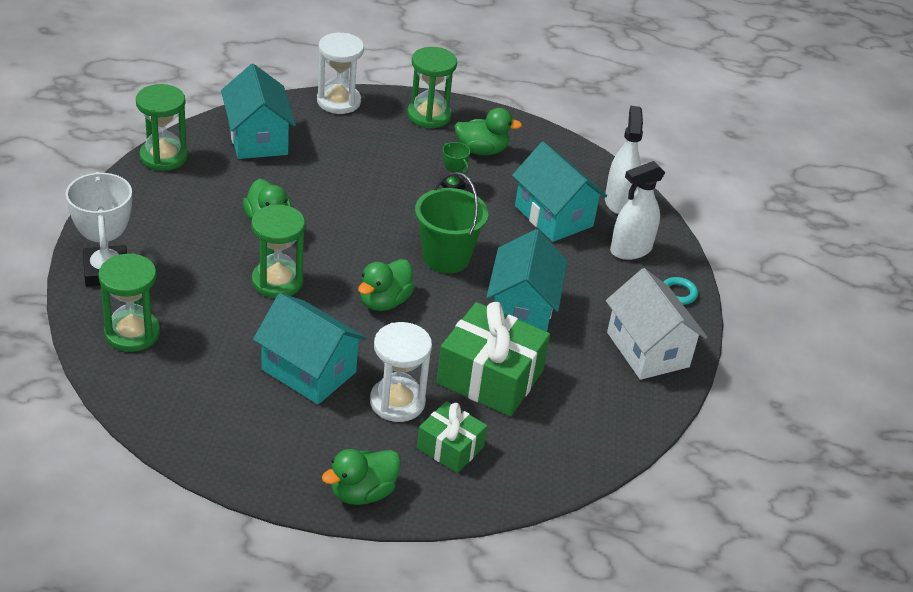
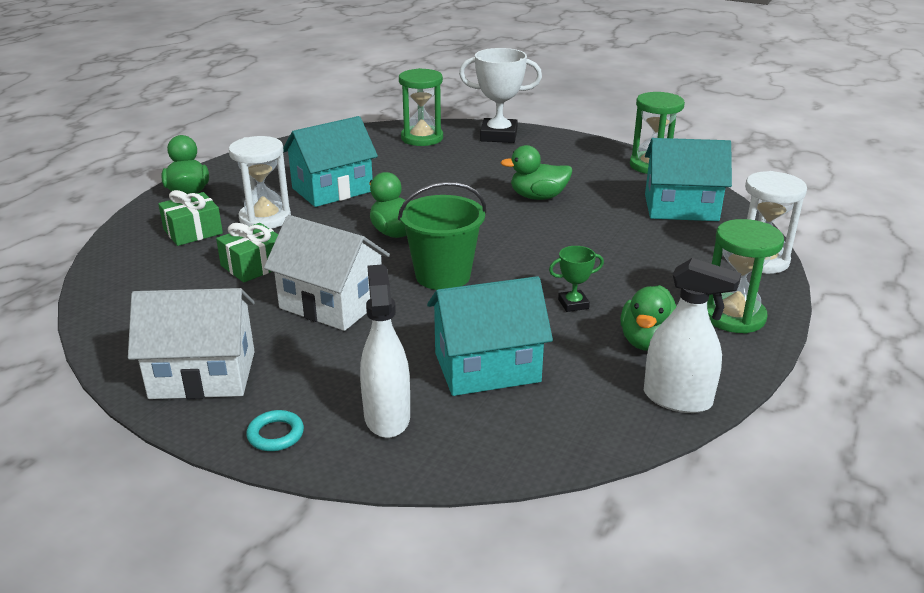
camera: 115 degrees right, 10 degrees down
green hourglass [251,205,305,298] -> none
green gift [436,302,550,416] -> green gift [216,223,278,282], size x0.58
turquoise house [486,229,567,332] -> white house [264,215,390,331]
white spray bottle [605,106,643,214] -> white spray bottle moved to [644,258,742,413]

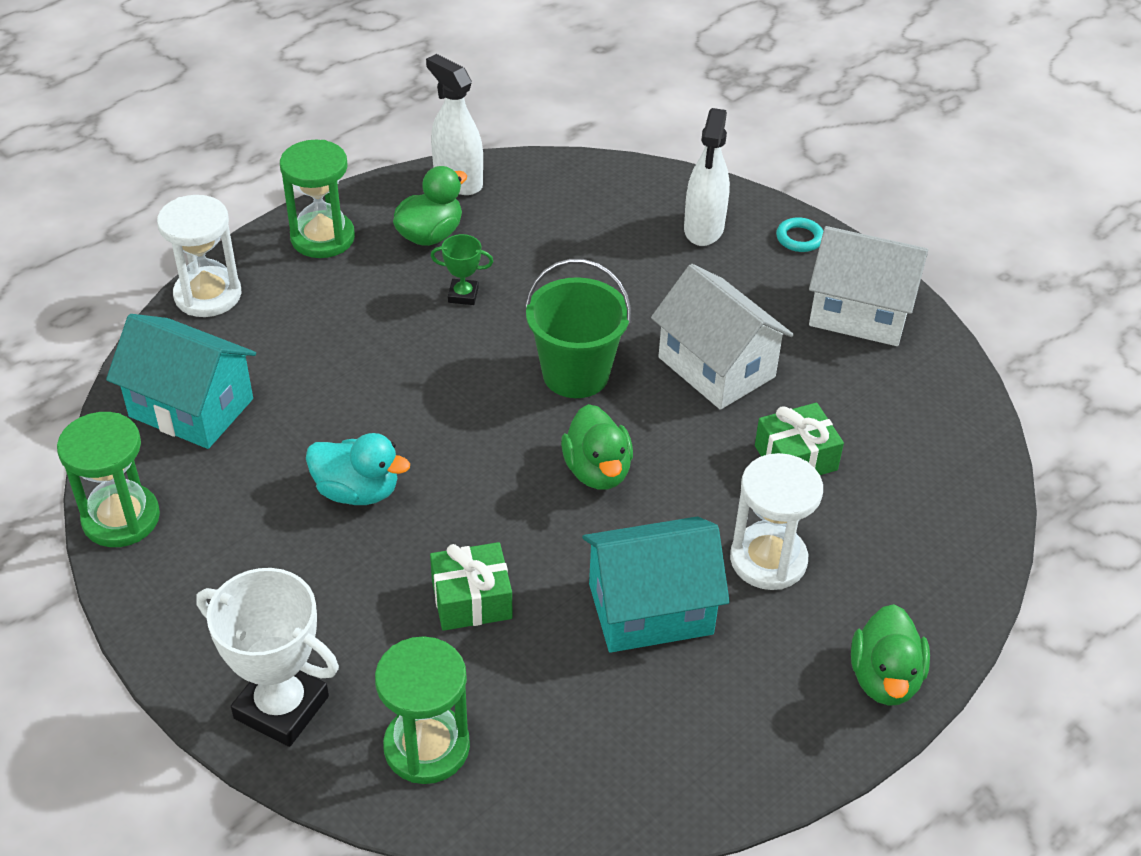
camera: 160 degrees left, 15 degrees up
green gift [158,190,223,246] -> green gift moved to [430,542,512,631]
turquoise house [427,276,553,396] -> none
green duck [501,145,573,200] -> turquoise duck [306,433,410,505]

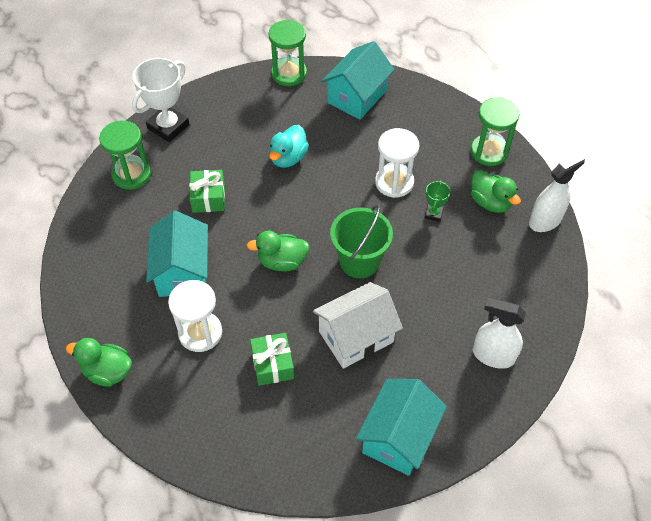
camera: 100 degrees right, 10 degrees up
white hourglass [157,195,241,317] -> white hourglass moved to [375,128,419,198]
turquoise ring [776,217,823,252] -> none
white house [809,226,928,346] -> turquoise house [356,379,447,476]

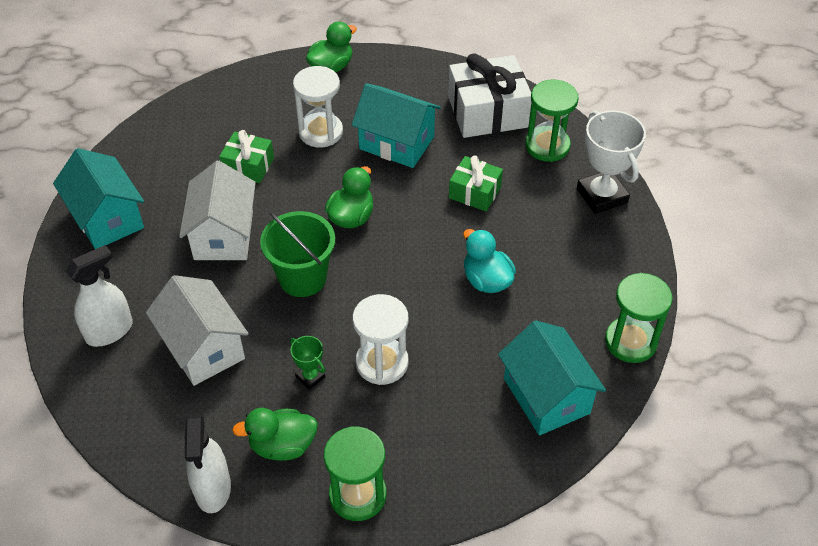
camera: 120 degrees right, 5 degrees down
none -> white house [146,275,249,386]
none -> white gift [448,54,532,138]

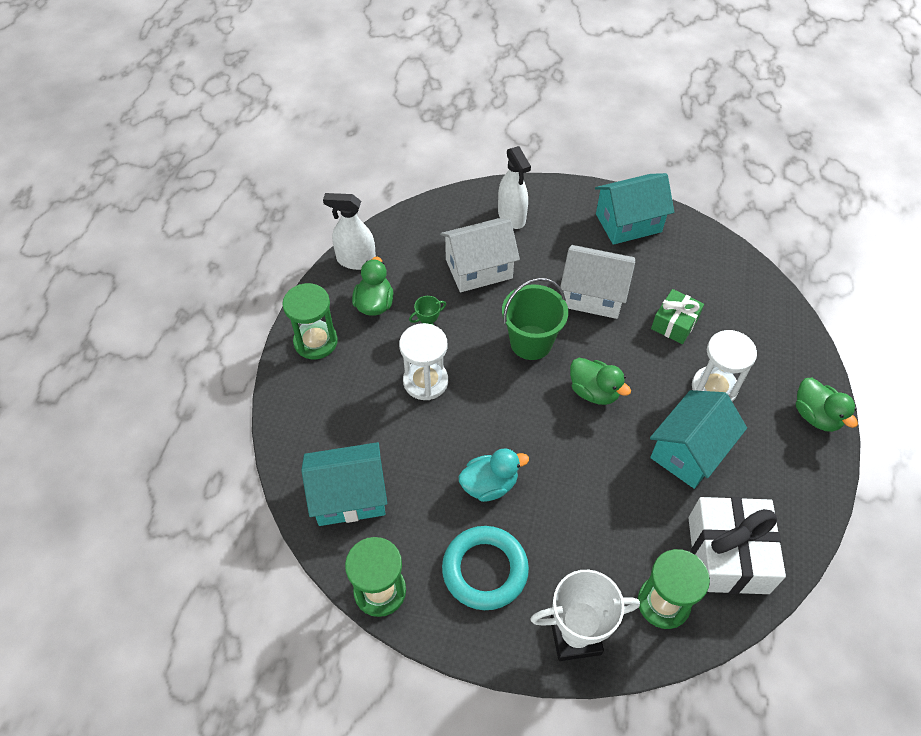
camera: 105 degrees right, 5 degrees up
green gift [449,155,503,211] -> none
none -> turquoise ring [442,526,529,610]

